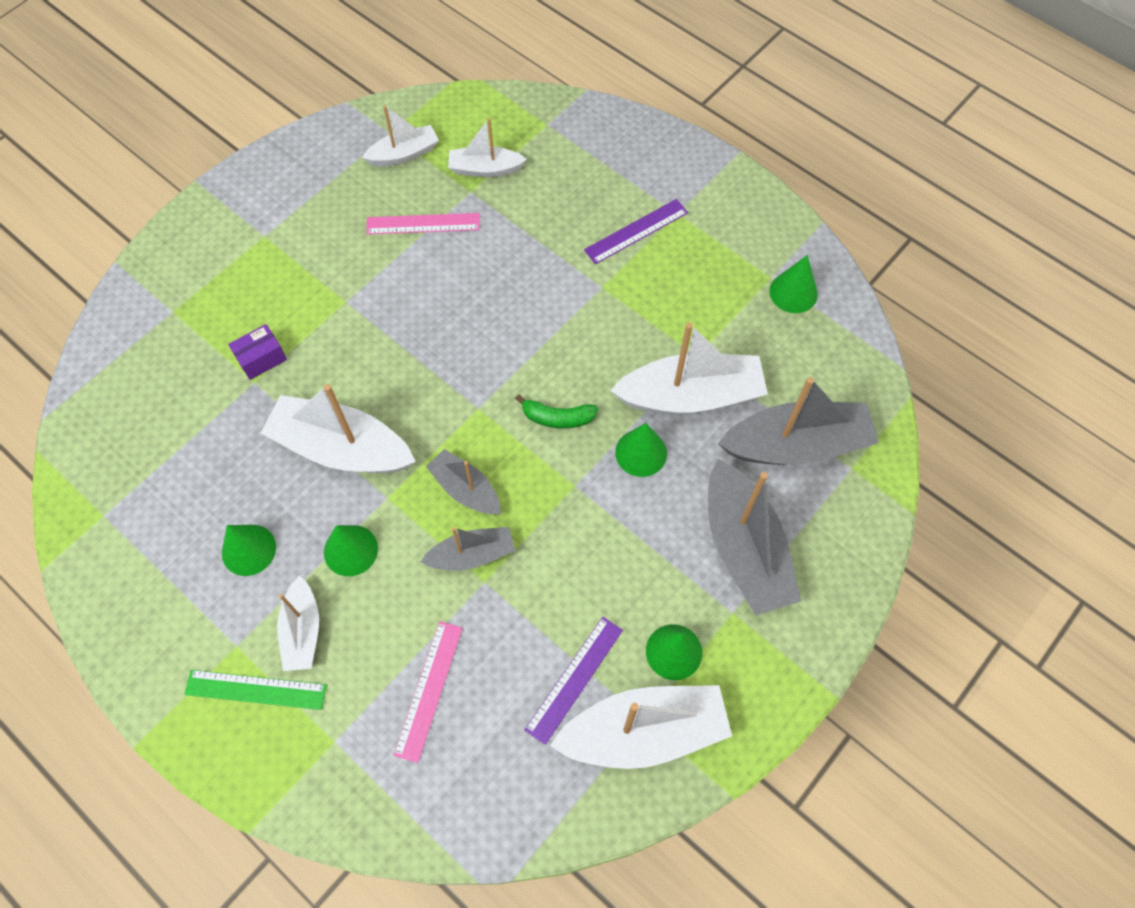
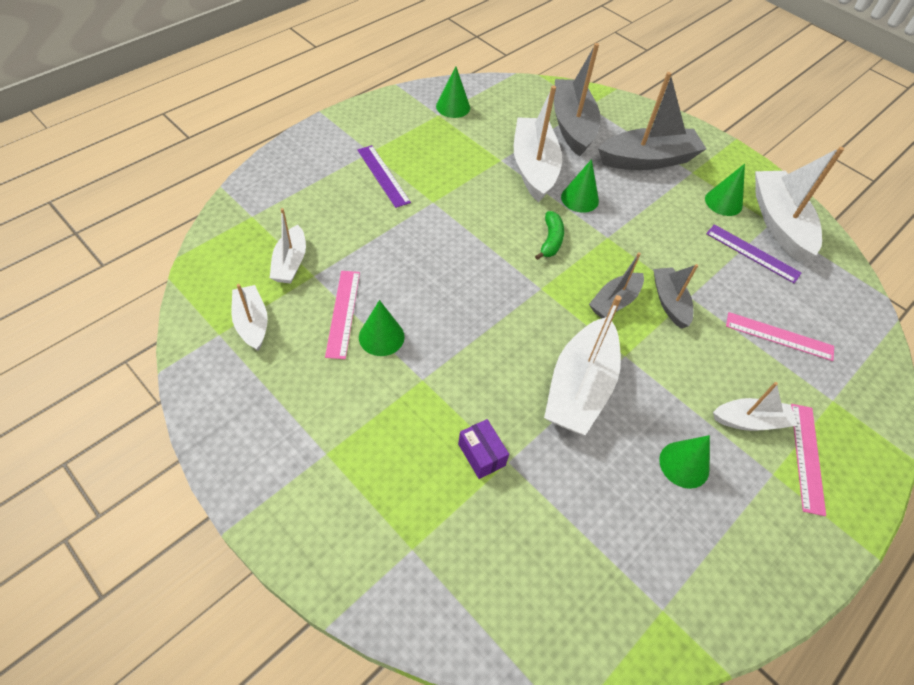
camera: 90 degrees left, 10 degrees down
green ruler [184,670,327,710] -> pink ruler [791,404,826,516]
green cone [324,525,378,576] -> green cone moved to [359,300,405,356]

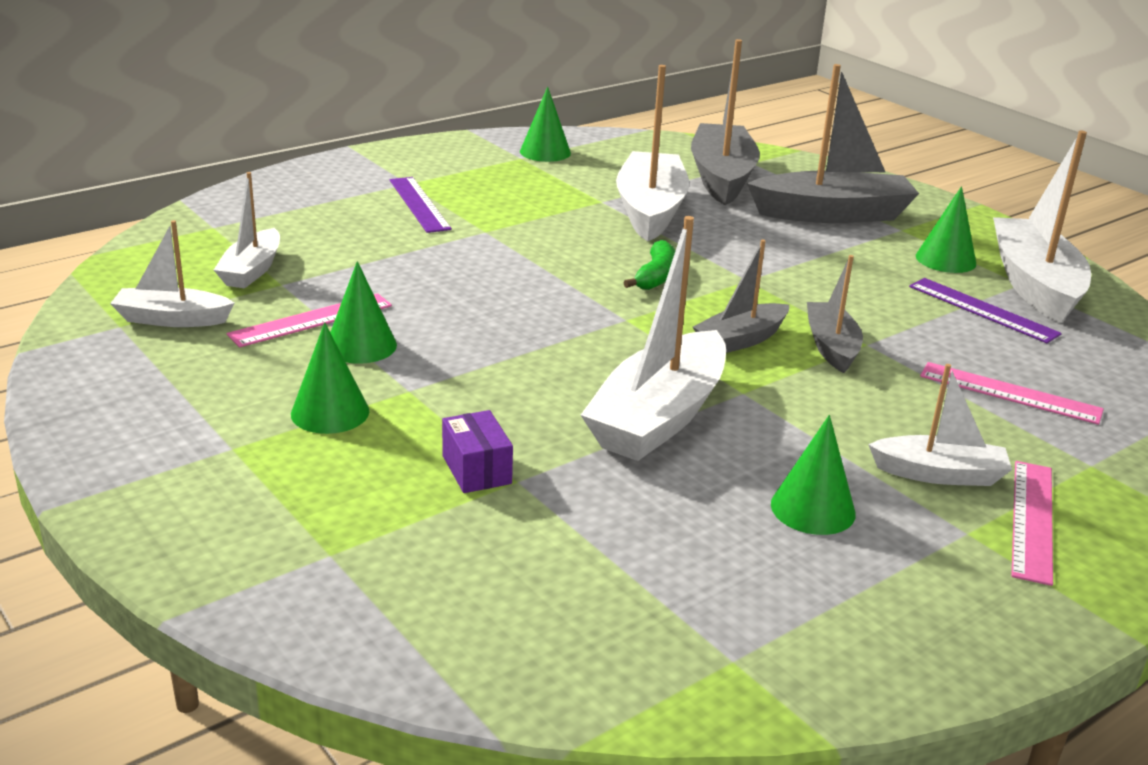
camera: 10 degrees right, 25 degrees down
white boat [232,284,268,351] -> white boat turned 75 degrees counterclockwise [110,220,235,327]
pink ruler [325,271,360,359] -> pink ruler turned 45 degrees clockwise [227,293,392,347]
green cone [561,159,599,213] -> green cone moved to [291,322,369,434]

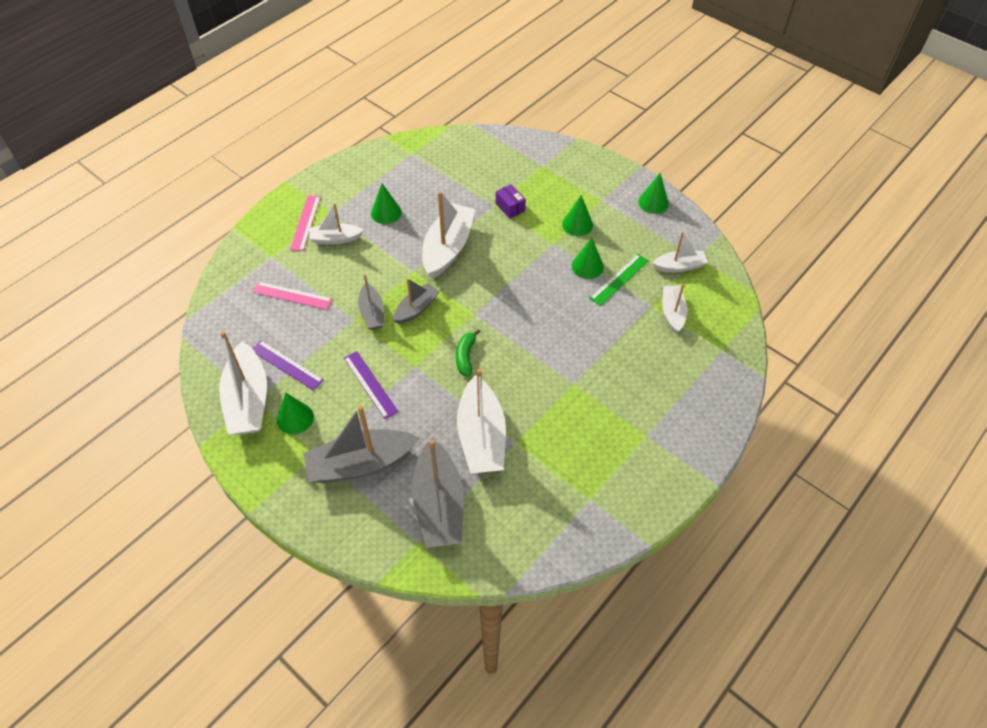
camera: 170 degrees right, 25 degrees up
pink ruler [227,293,392,347] -> green ruler [589,254,649,306]
purple ruler [390,177,452,233] -> purple ruler moved to [344,351,398,419]
green cone [520,87,571,162] -> green cone moved to [638,173,669,214]

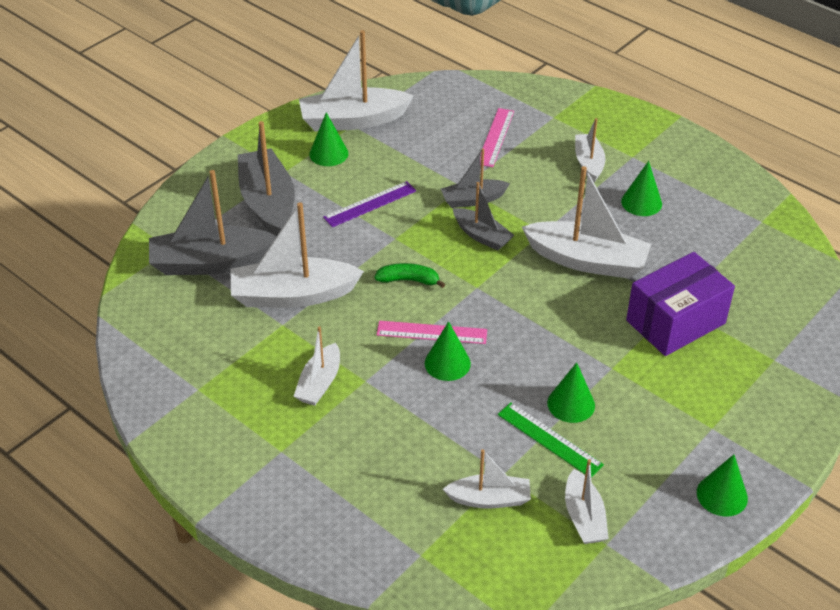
camera: 90 degrees right, 10 degrees down
purple ruler [252,340,324,391] -> none
pink ruler [290,195,321,251] -> pink ruler moved to [377,321,487,344]
purple box [496,184,526,219] -> purple box [626,252,735,356], size x2.15
green cone [562,195,593,236] -> green cone moved to [425,321,471,381]
none -> white boat [294,326,340,406]

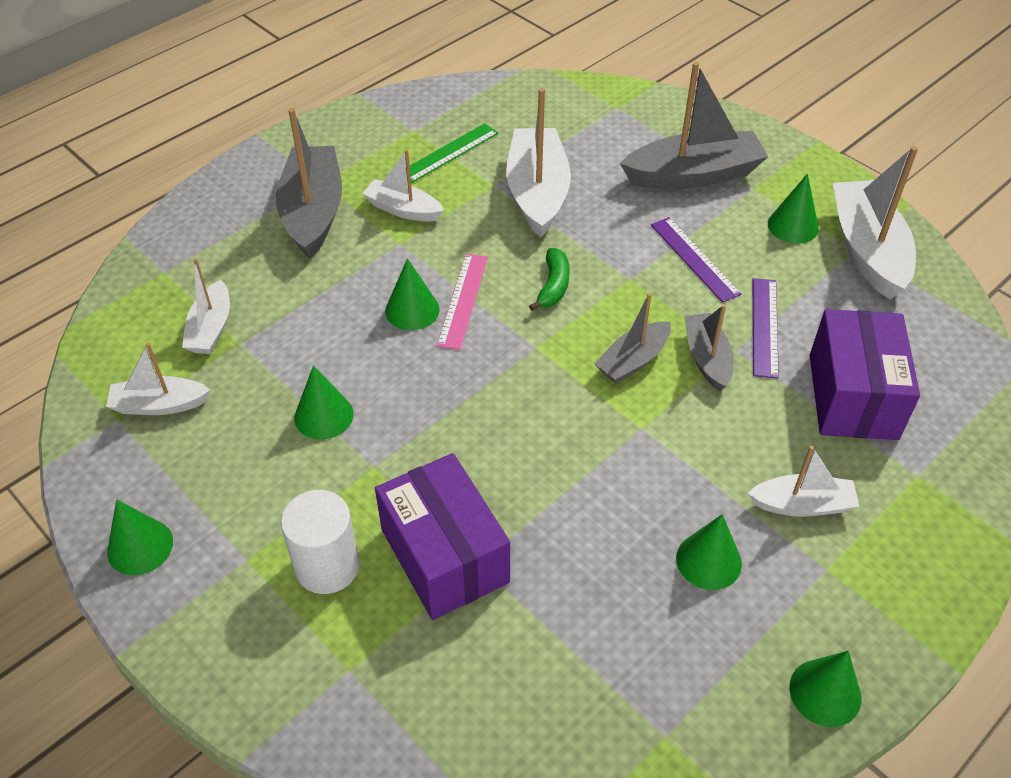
camera: 95 degrees right, 5 degrees up
grey boat [149,170,277,275] -> grey boat moved to [276,108,342,259]
pink ruler [480,108,514,167] -> purple box [810,309,920,440]
green ruler [498,403,604,477] -> green ruler moved to [406,123,498,183]
white boat [522,166,651,279] -> none
none -> white cylinder [281,490,360,594]
none -> purple ruler [753,278,779,379]
none -> green cone [789,651,861,727]

